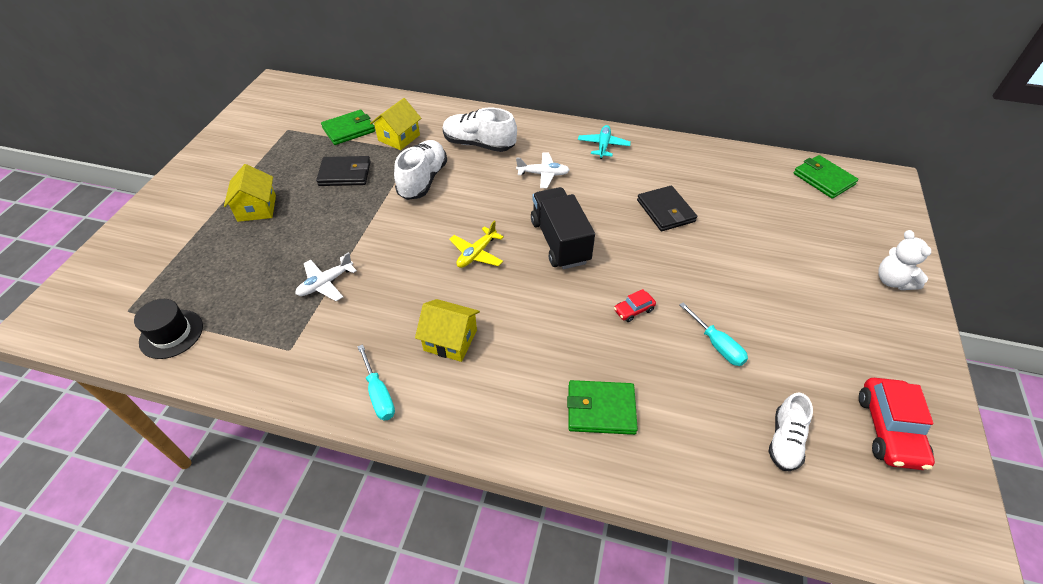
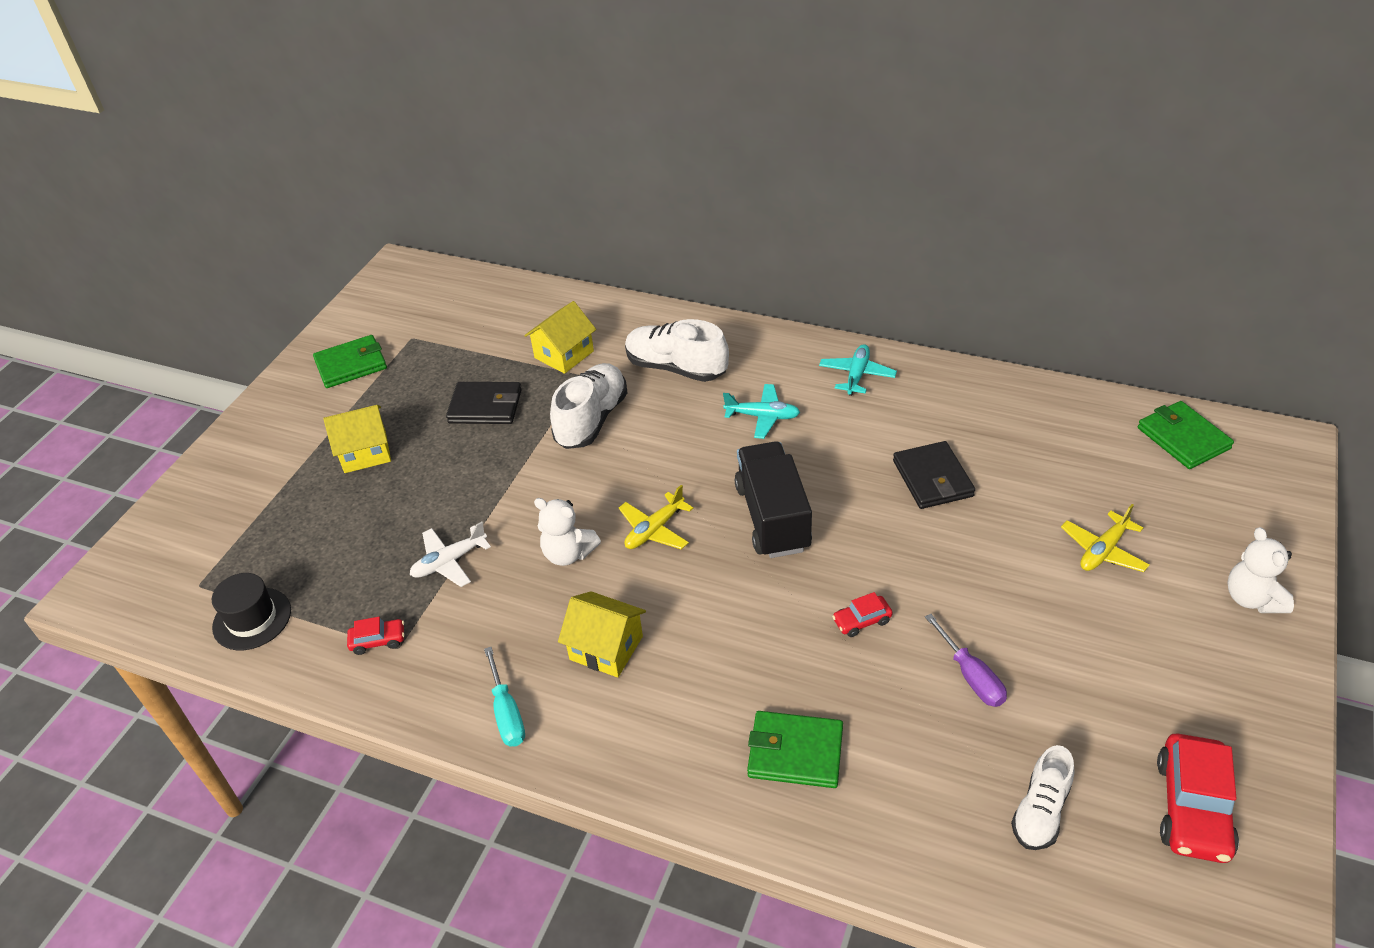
camera: 10 degrees right, 5 degrees down
yellow house [224,164,276,222] -> yellow house turned 75 degrees clockwise [323,405,391,473]
green wallet [321,110,375,145] -> green wallet moved to [313,335,387,388]
white plane [516,152,570,188] -> turquoise plane [723,384,800,439]
turquoise screwdriver [679,302,748,366] -> purple screwdriver [925,614,1007,707]
none -> red car [347,617,404,655]
none -> white teddy bear [534,498,601,566]
none -> yellow plane [1061,504,1150,572]

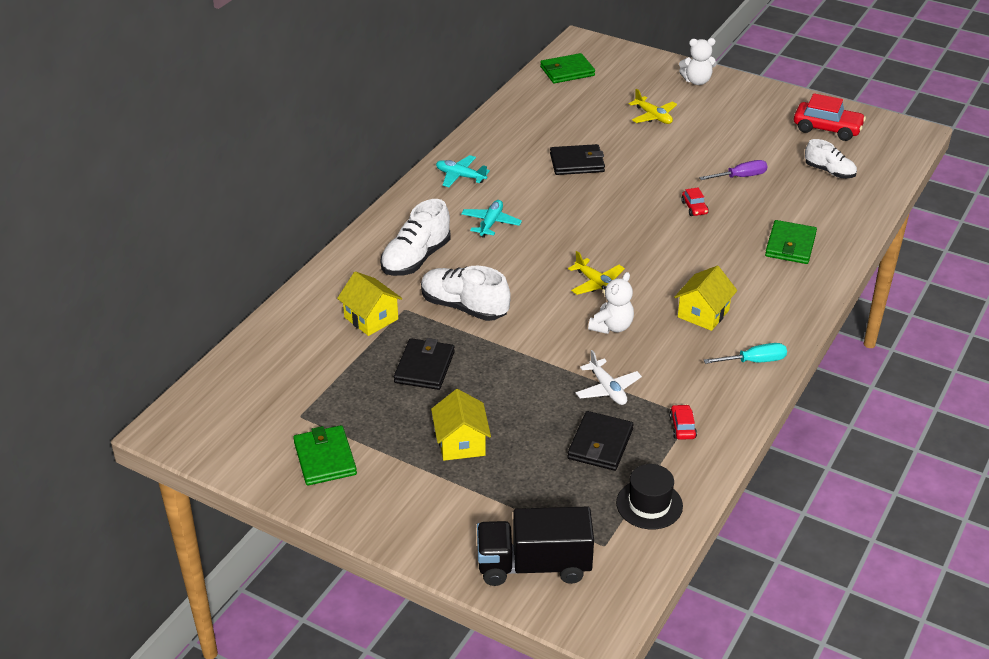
camera: 85 degrees left, 5 degrees down
black truck [735,441,812,558] -> black truck moved to [477,507,594,586]
none -> black wallet [567,411,634,471]

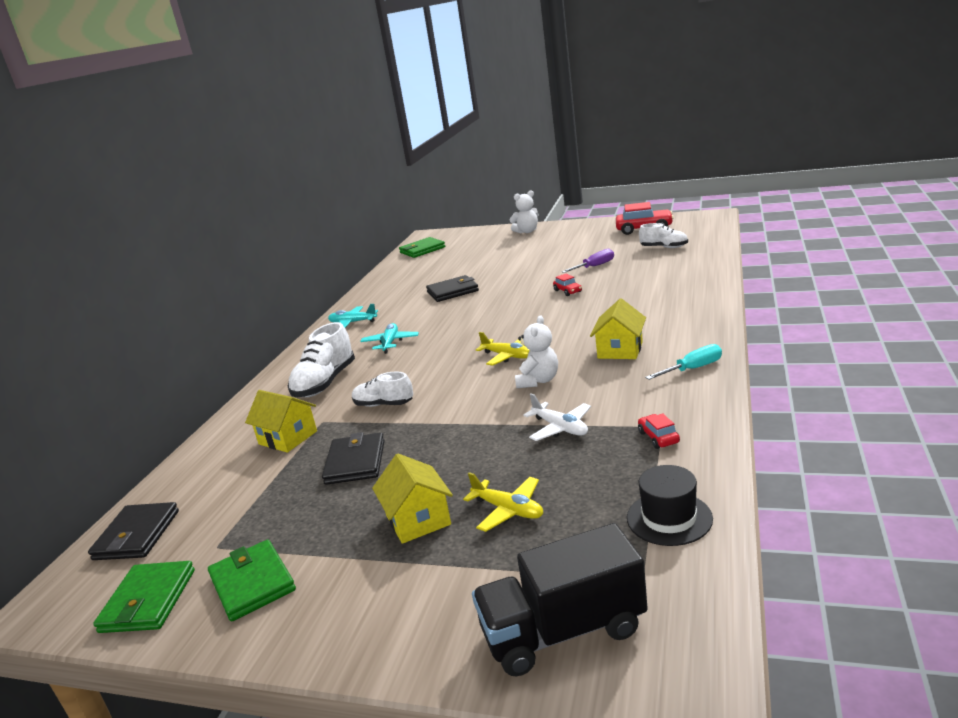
camera: 10 degrees left, 15 degrees down
white shoe [421,266,511,321] -> white shoe [352,372,413,407], size x0.64
black wallet [567,411,634,471] -> black wallet moved to [88,502,179,560]
yellow plane [629,89,677,124] -> yellow plane moved to [463,472,543,532]
green wallet [765,220,817,264] -> green wallet moved to [93,561,195,633]

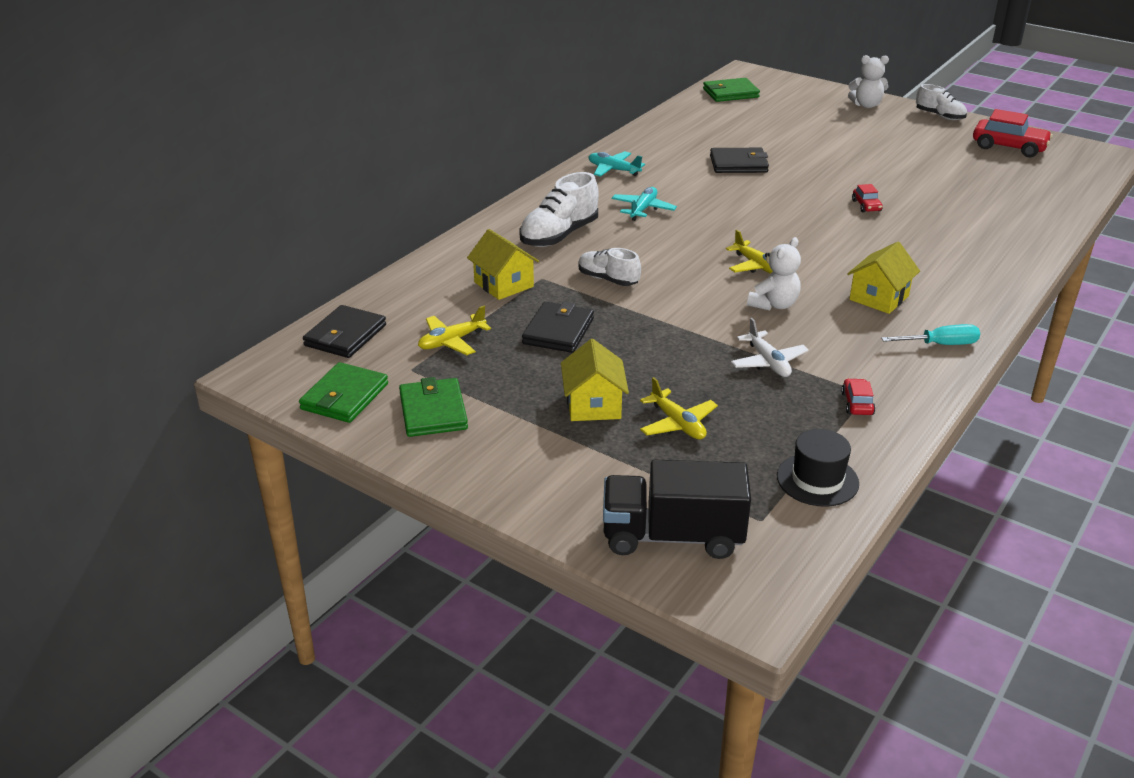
camera: 15 degrees right, 10 degrees up
purple screwdriver [562,249,614,273] -> none
white shoe [639,223,688,248] -> white shoe moved to [916,84,967,120]
none -> yellow plane [418,306,491,355]

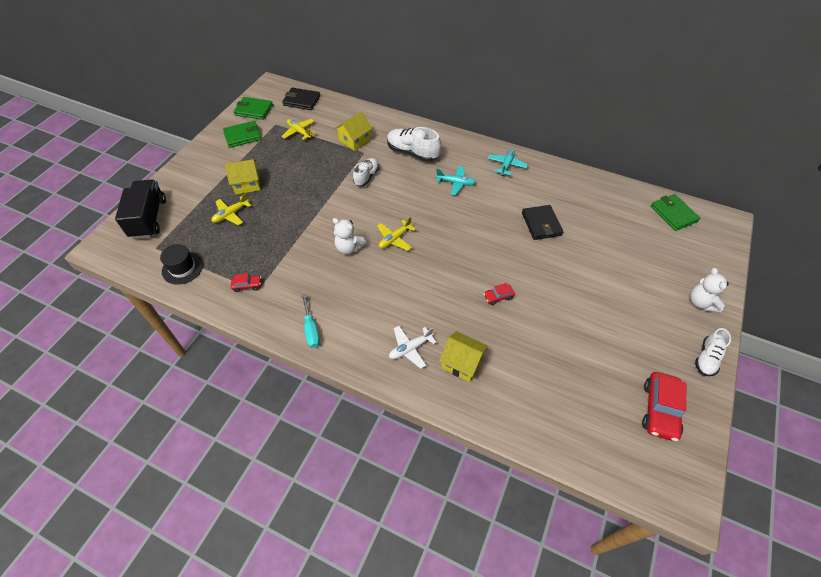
camera: 80 degrees right, 20 degrees up
black wallet [522,302,594,353] -> none
white plane [731,318,809,377] -> white plane moved to [389,326,437,369]
yellow house [847,242,920,314] -> yellow house moved to [439,331,488,382]

